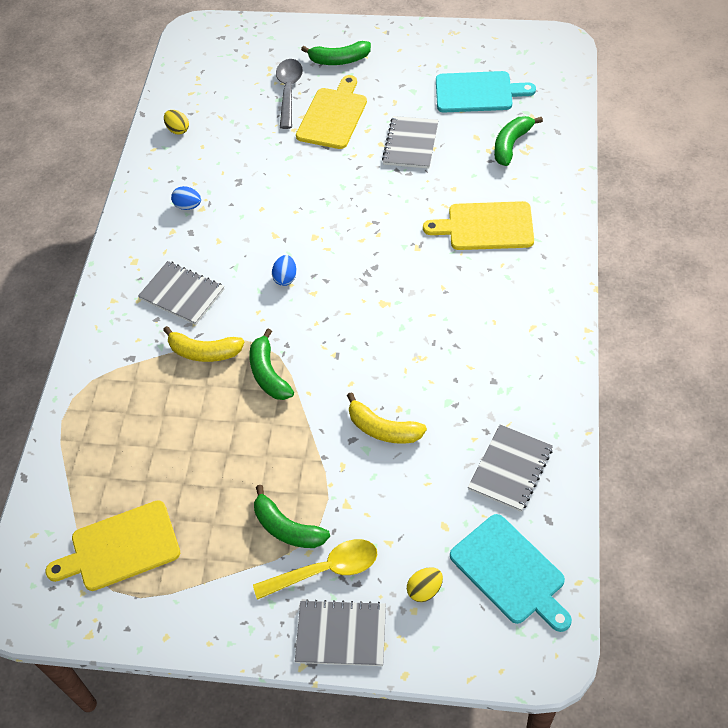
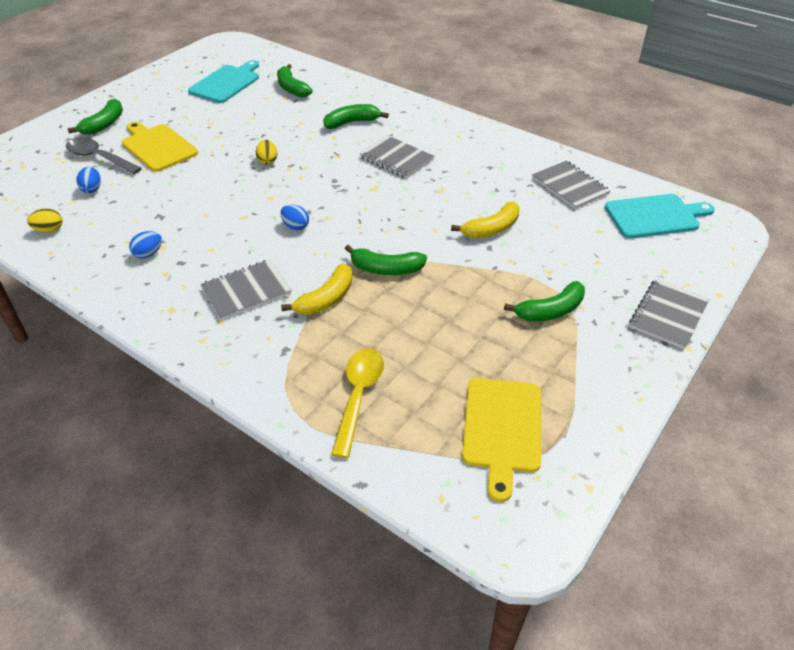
camera: 65 degrees left, 10 degrees down
yellow spoon [253,539,378,600] -> yellow spoon moved to [331,348,384,458]
grey notebook [382,116,438,169] -> grey notebook moved to [360,135,434,179]
yellow egg [407,567,443,602] -> yellow egg moved to [256,140,277,165]
yellow cutting board [423,201,534,250] -> green banana [323,104,389,129]
none -> blue egg [76,167,101,193]

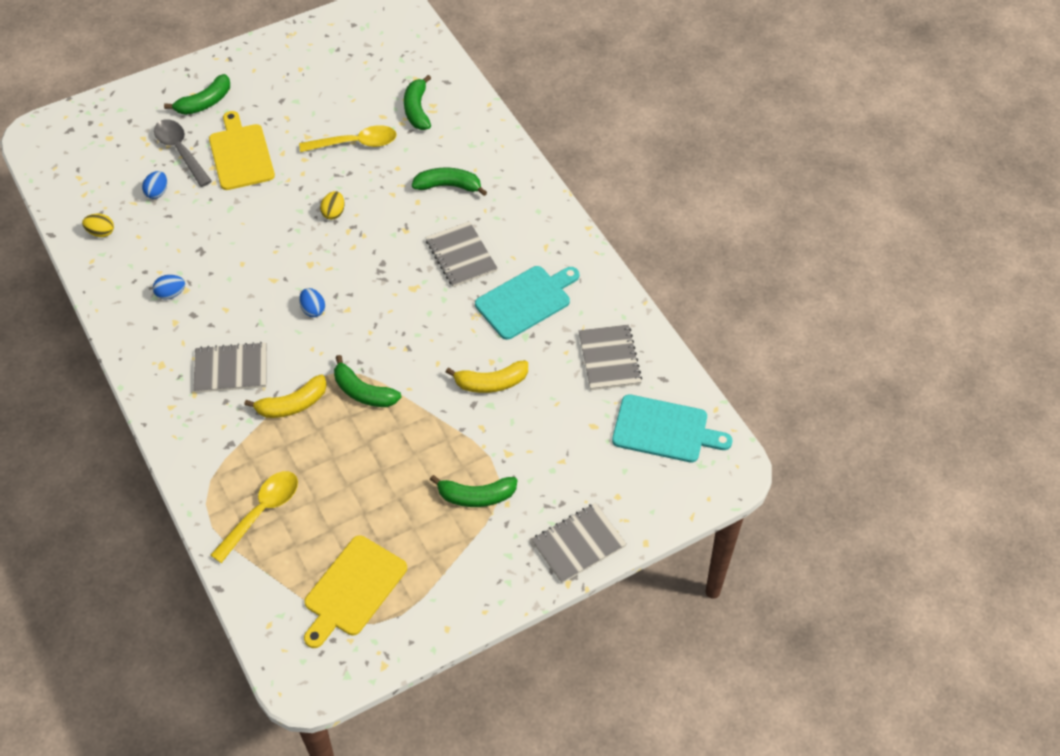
camera: 25 degrees right, 10 degrees up
turquoise cutting board [188,60,259,103] -> turquoise cutting board moved to [475,266,579,340]
none -> yellow spoon [299,125,397,152]

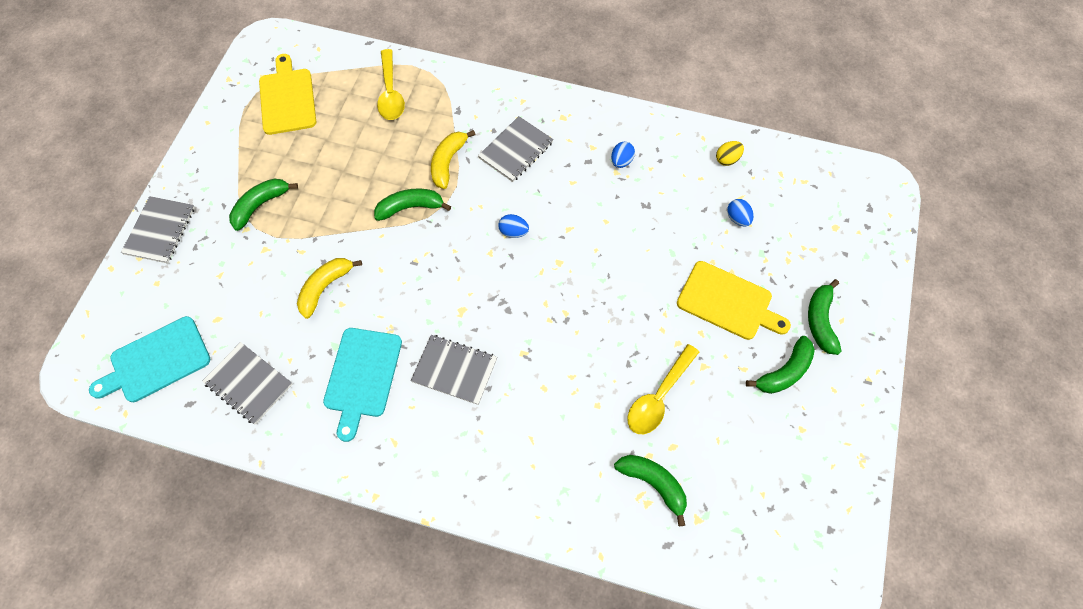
camera: 135 degrees right, 10 degrees up
grey spoon [154,119,212,187] -> none
yellow egg [320,191,345,220] -> none
green banana [412,168,487,196] -> green banana moved to [746,336,815,394]

